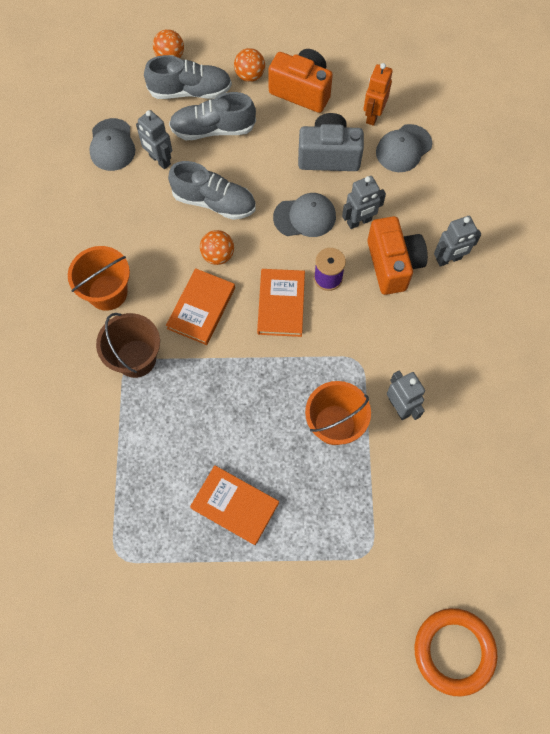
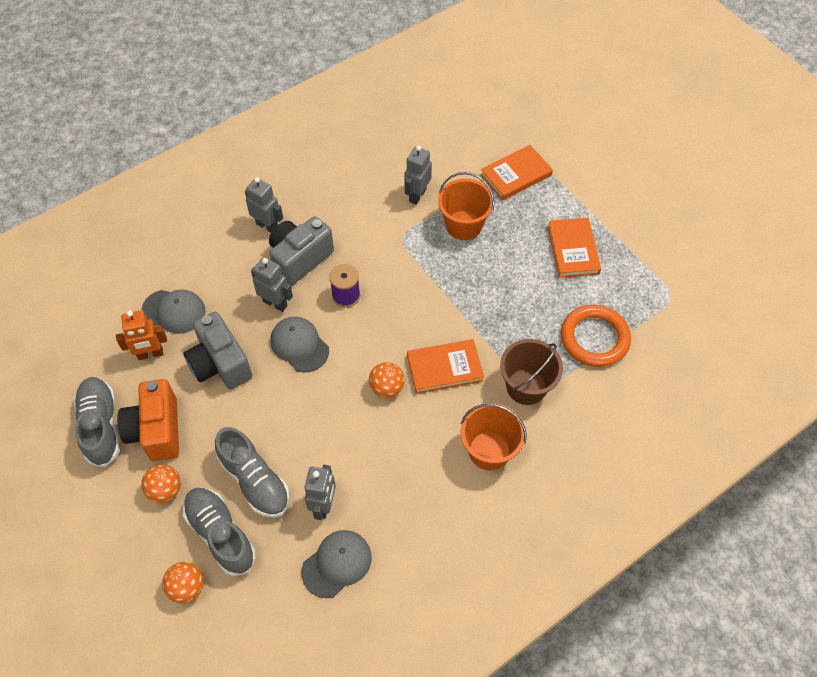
camera: 125 degrees left, 10 degrees down
grey shoe [168,161,256,220] -> grey shoe moved to [74,377,120,467]
orange book [257,269,305,337] -> orange book moved to [480,145,553,201]
orange camera [367,216,428,295] -> grey camera [269,216,334,286]
orange ring [415,608,498,697] -> orange ring moved to [561,305,631,367]

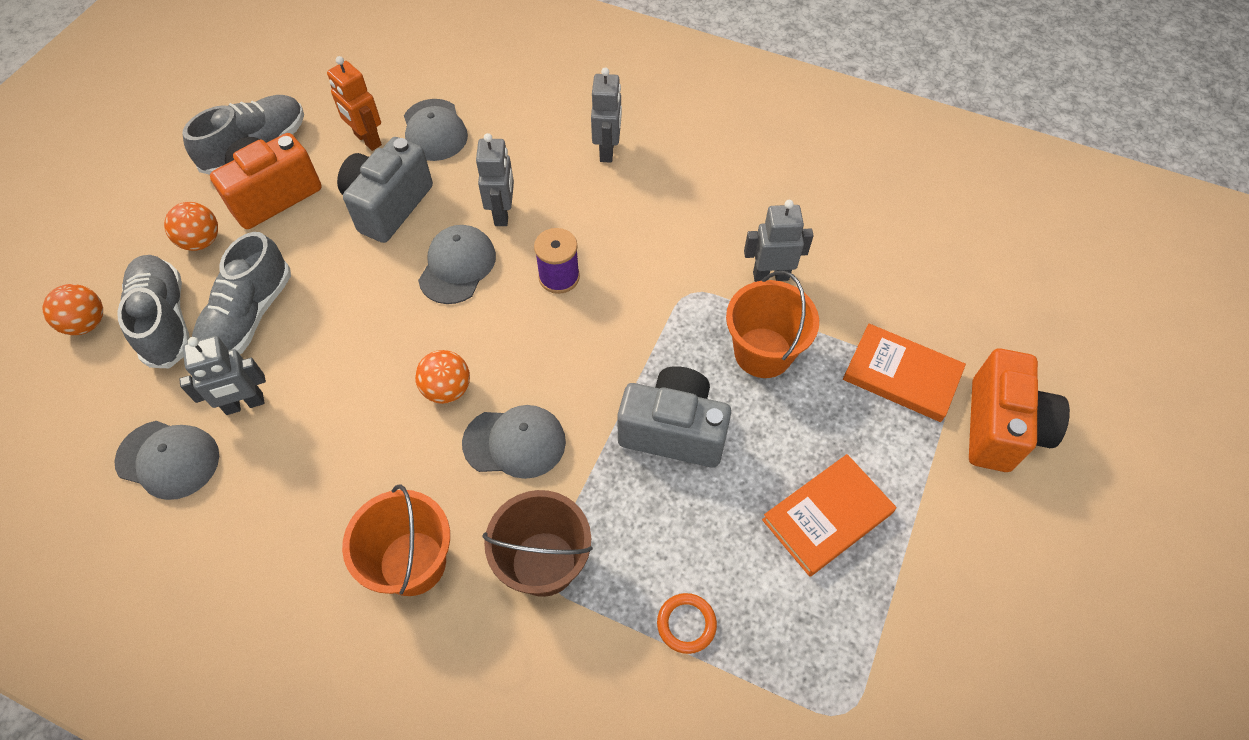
camera: 60 degrees right, 0 degrees up
grey shoe [183,488,256,576] -> grey shoe turned 45 degrees counterclockwise [117,255,190,368]
grey camera [269,216,334,286] -> grey camera moved to [617,366,731,467]
orange book [407,339,484,394] -> grey cap [462,405,566,479]
orange ring [561,305,631,367] -> orange ring [657,593,717,654], size x0.49
none -> orange camera [969,348,1070,472]

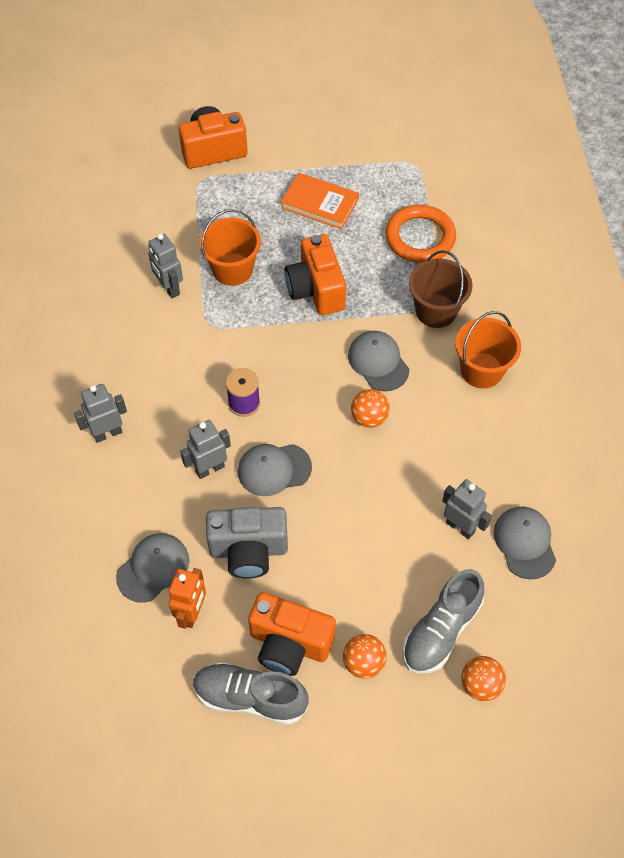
camera: 120 degrees left, 0 degrees up
grey shoe [192,232,291,354] -> none
grey camera [617,366,731,467] -> orange camera [284,234,346,315]
orange ring [657,593,717,654] -> orange ring [386,205,456,263], size x2.06
orange book [843,324,966,422] -> none

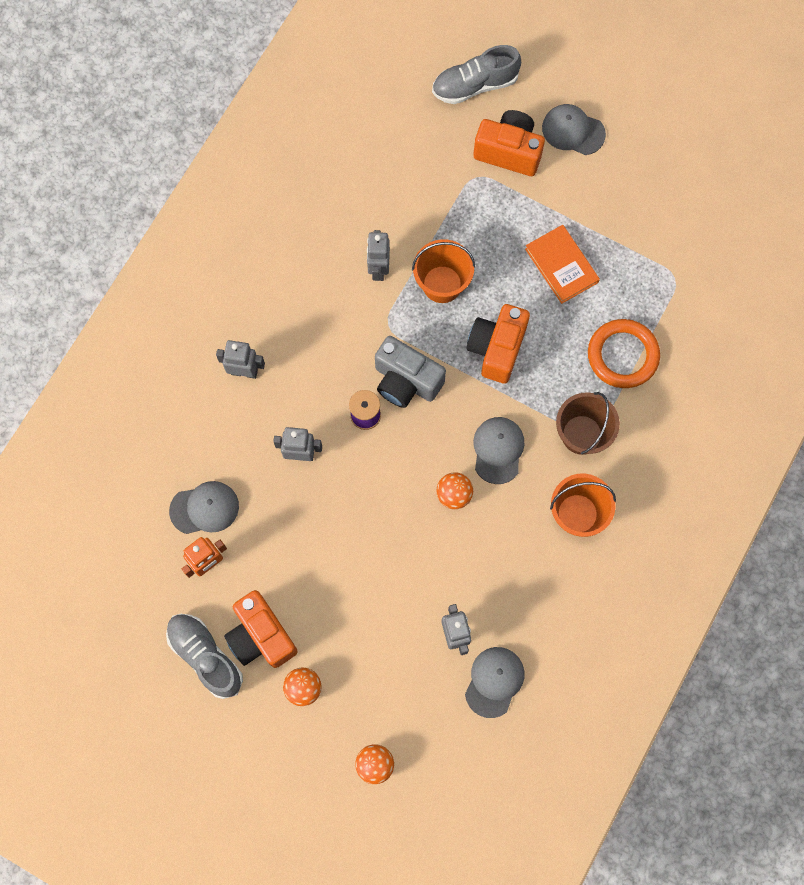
camera: 35 degrees right, 15 degrees up
grey camera [206,507,288,578] -> grey camera moved to [375,336,446,408]
grey cap [238,444,312,496] -> grey cap moved to [542,104,606,155]
grey shoe [403,569,484,674] -> grey shoe moved to [432,45,521,104]

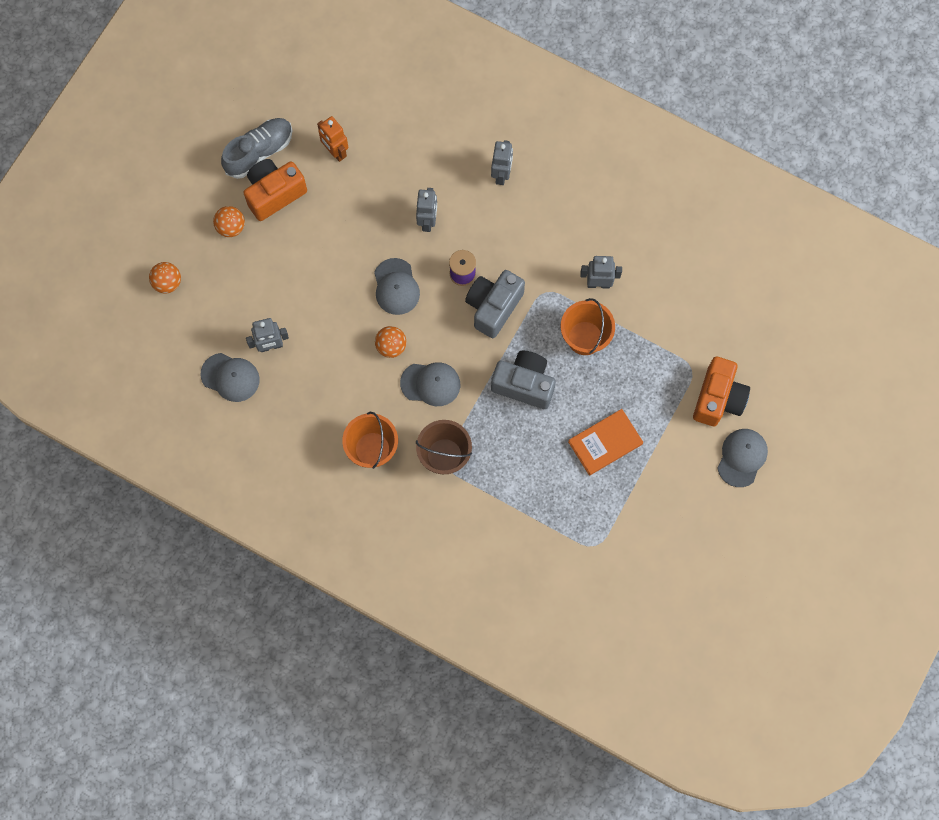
camera: 90 degrees right, 0 degrees up
grey cap [169,481,239,534] -> grey cap moved to [374,258,420,315]
grey shoe [432,45,521,104] -> none
orange camera [467,304,530,384] -> grey camera [491,351,556,409]
orange ring [588,319,660,388] -> none

